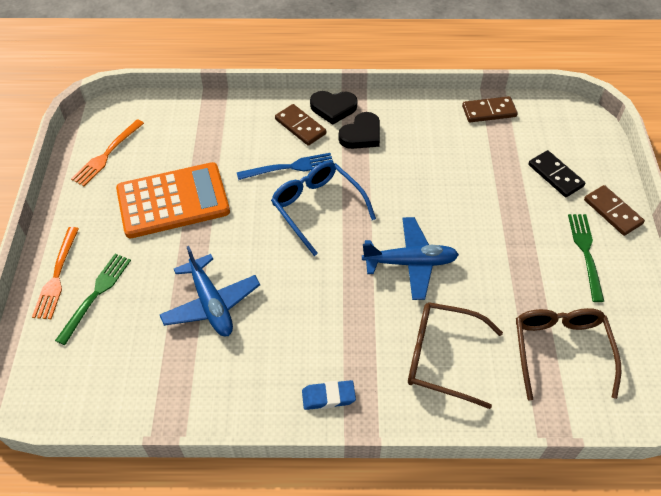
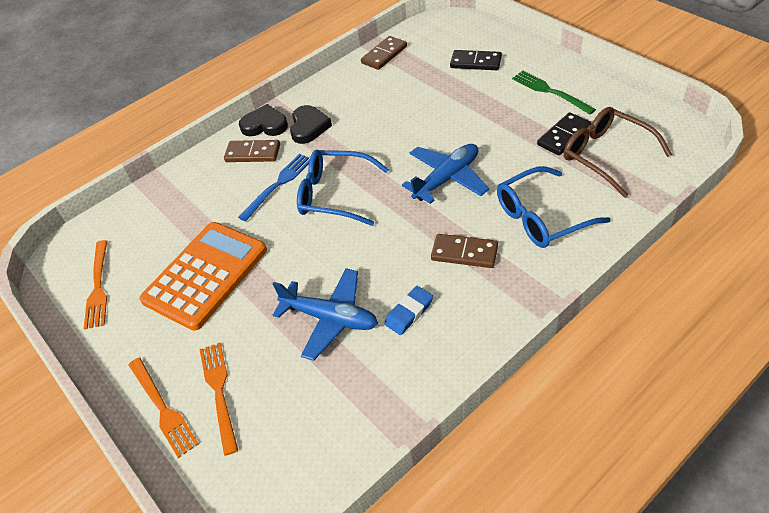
camera: 35 degrees left, 5 degrees down
green fork [55,254,131,345] -> orange fork [199,343,238,456]
blue eraser [302,380,356,410] -> blue eraser moved to [384,286,433,335]
black heart [310,91,357,125] -> black heart turned 135 degrees counterclockwise [239,104,288,136]
brown glasses [408,302,503,409] -> blue glasses [497,166,611,248]
brown domino [584,185,645,236] -> brown domino moved to [431,234,498,268]
none -> black domino [537,112,592,155]

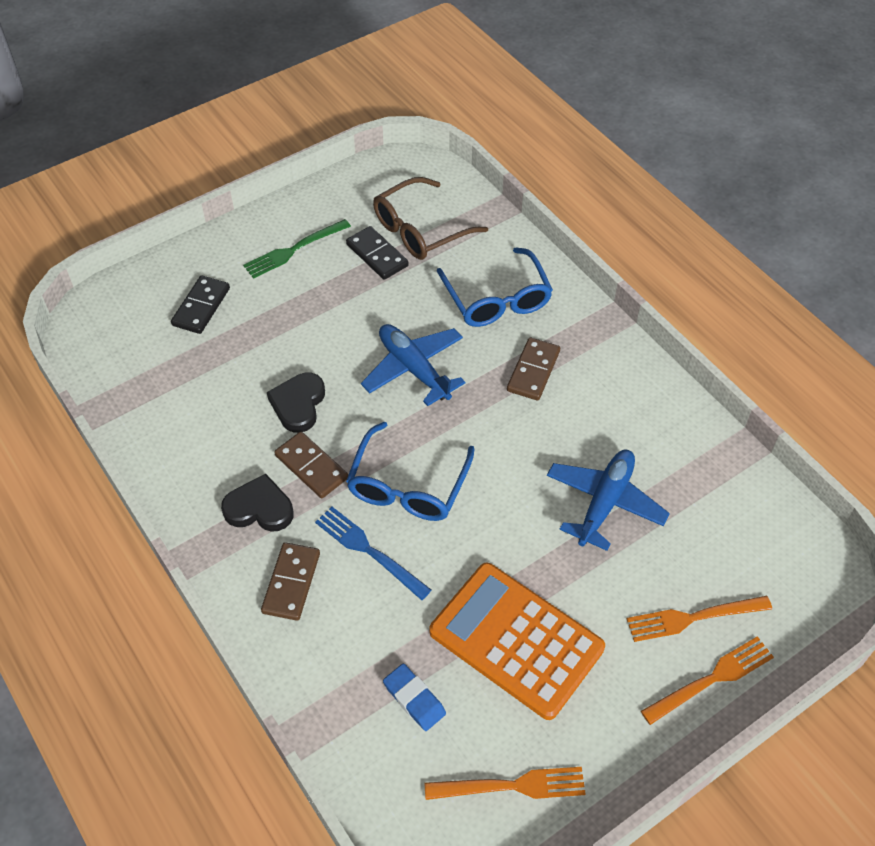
camera: 90 degrees left, 5 degrees up
black heart [239,104,288,136] -> black heart moved to [267,373,325,433]
brown domino [361,36,407,70] -> brown domino moved to [274,432,348,498]
blue eraser [384,286,433,335] -> blue eraser moved to [383,664,446,731]

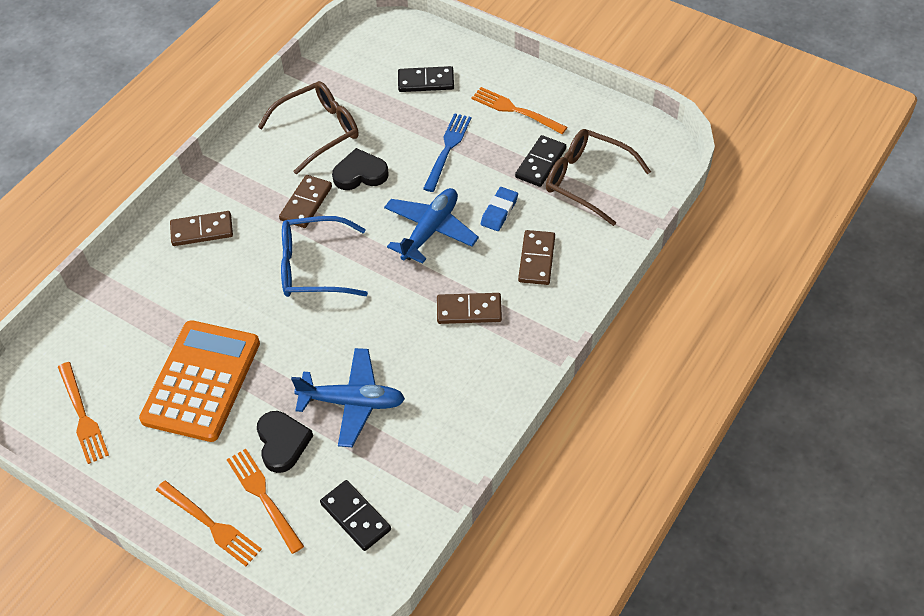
camera: 70 degrees right, 0 degrees up
black heart [221,474,293,532] -> black heart moved to [257,411,313,473]
green fork [243,219,351,279] -> orange fork [471,87,567,134]
blue fork [315,507,431,600] -> blue fork moved to [423,113,471,192]
blue eraser [383,664,446,731] -> blue eraser moved to [481,187,518,231]
blue glasses [437,247,553,327] -> brown domino [518,230,555,285]
none -> brown glasses [258,81,359,174]
none -> black domino [320,480,391,551]

